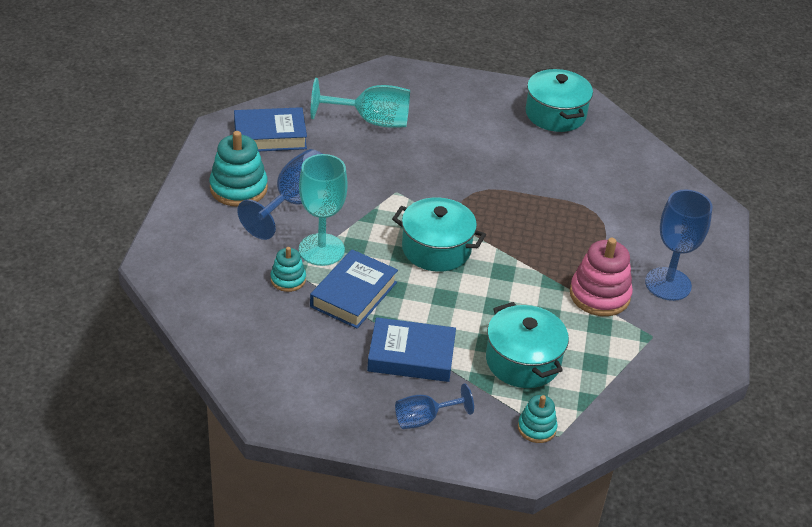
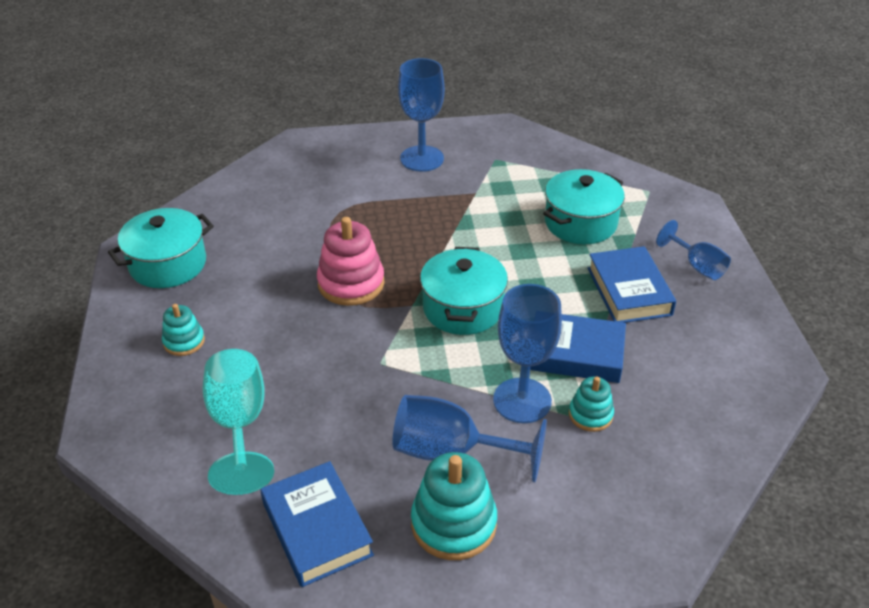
camera: 105 degrees left, 0 degrees up
turquoise goblet [299,154,348,266] -> blue goblet [493,284,562,423]
turquoise stacking toy [518,395,558,443] -> turquoise stacking toy moved to [162,304,205,356]
pink stacking toy [570,238,633,316] -> pink stacking toy moved to [317,217,384,306]

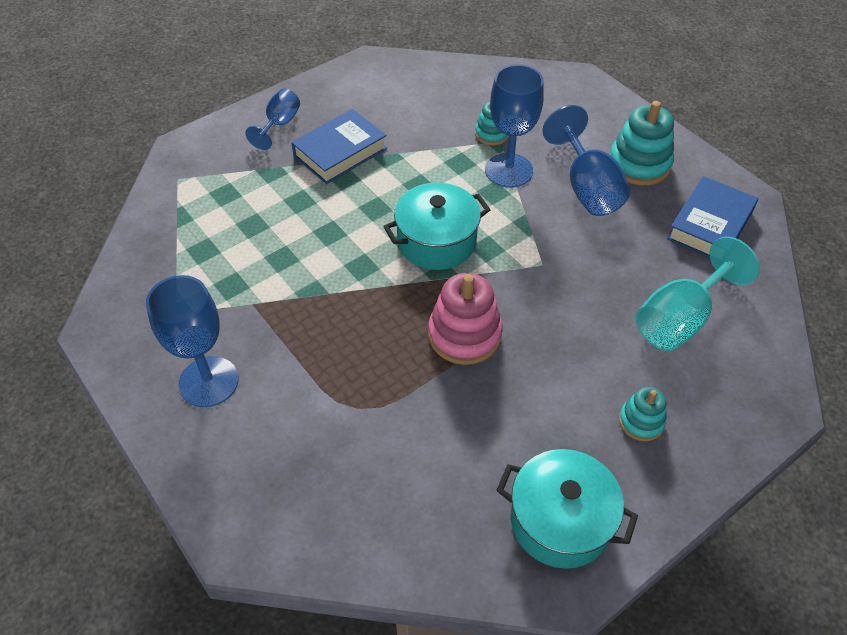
camera: 120 degrees left, 10 degrees up
blue book [530,314,626,383] -> none
turquoise pot [543,169,625,244] -> none

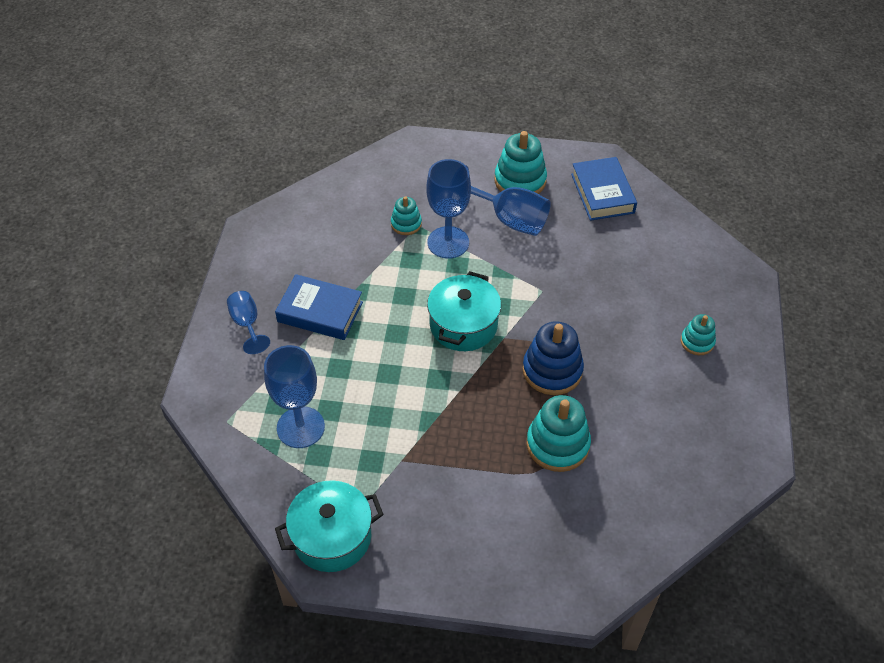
camera: 45 degrees left, 0 degrees up
blue goblet [146,275,238,407] -> blue goblet moved to [264,345,325,448]
blue book [291,109,387,184] -> blue book turned 75 degrees counterclockwise [275,274,363,340]
pink stacking toy [428,273,503,365] -> blue stacking toy [522,321,584,395]
turquoise pot [496,449,638,569] -> turquoise pot moved to [275,480,384,572]
turquoise goblet [636,237,760,351] -> none
none -> turquoise stacking toy [526,395,591,472]

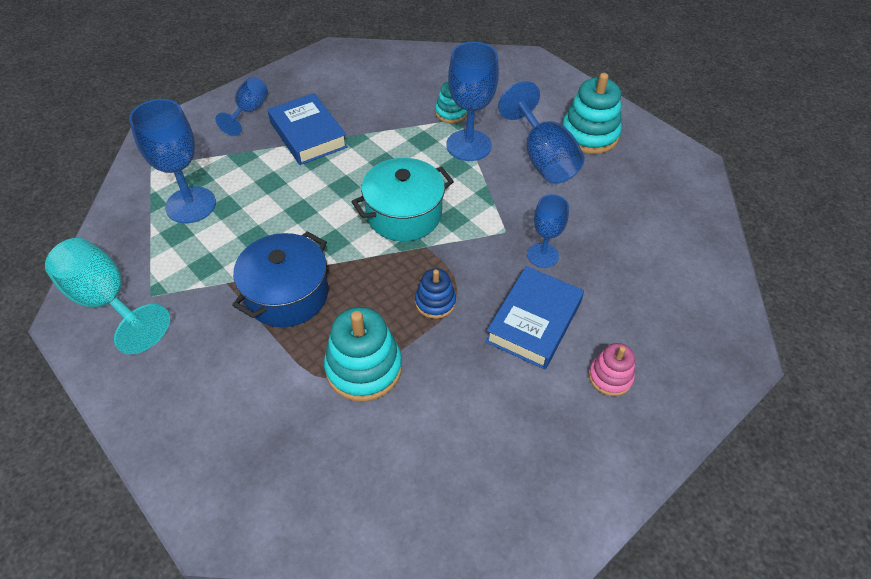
camera: 40 degrees right, 0 degrees up
turquoise pot [275,480,384,572] -> turquoise goblet [45,238,170,354]
blue stacking toy [522,321,584,395] -> blue stacking toy [415,268,456,319], size x0.57
blue book [571,157,637,221] -> blue book moved to [485,266,584,370]
turquoise stacking toy [681,314,716,355] -> pink stacking toy [589,343,635,396]
none -> blue pot [232,231,328,327]
none -> blue goblet [527,194,569,268]

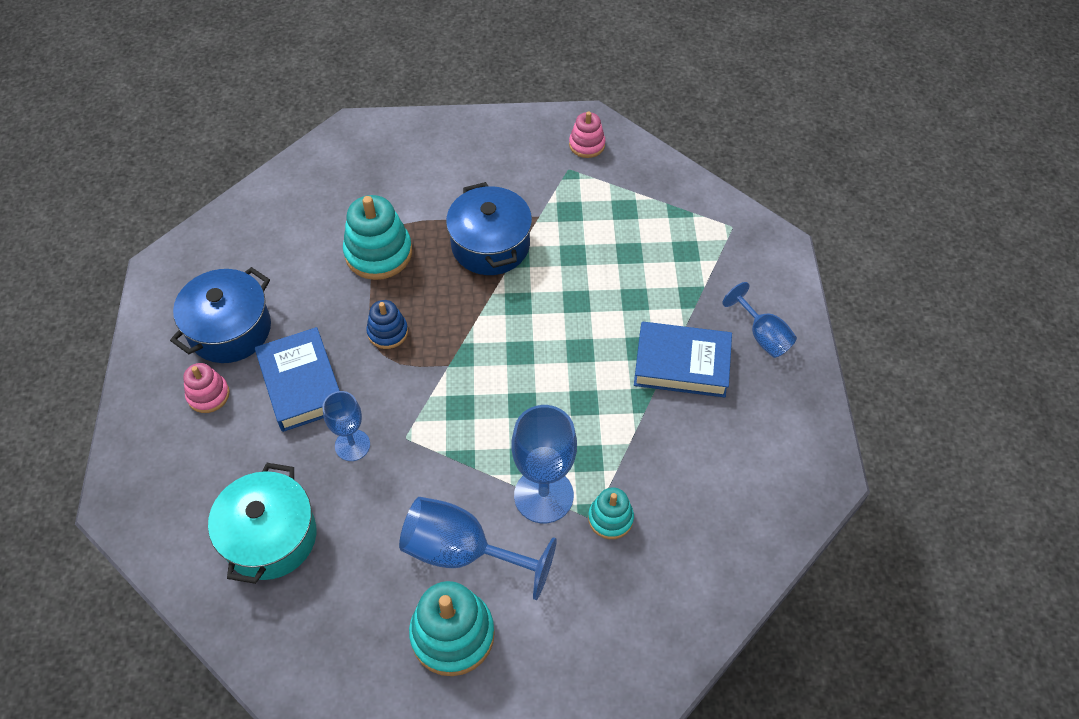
camera: 130 degrees right, 5 degrees up
turquoise goblet [45,238,170,354] -> pink stacking toy [569,111,605,158]
blue goblet [129,99,216,223] -> none
turquoise pot [352,158,454,241] -> turquoise pot moved to [208,463,316,584]
none -> blue pot [170,267,271,363]

